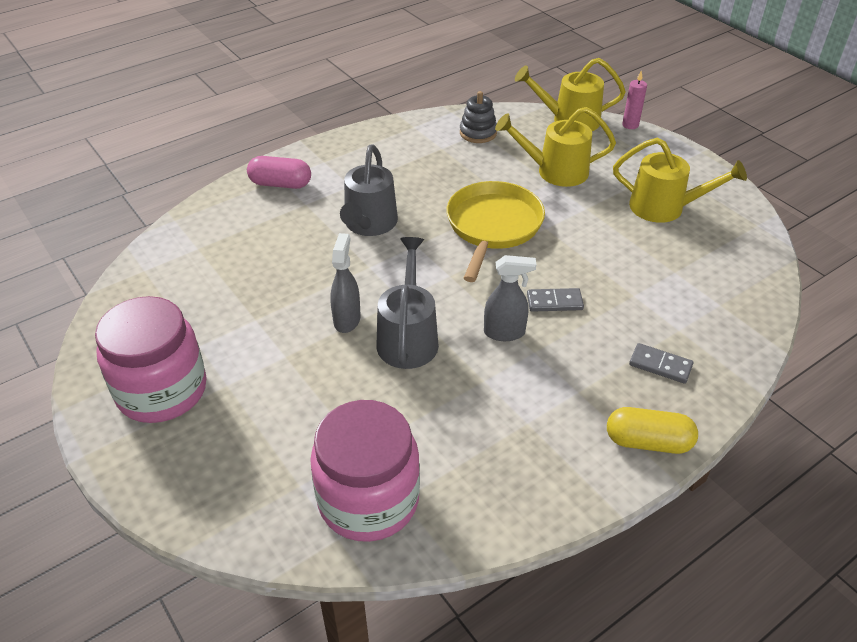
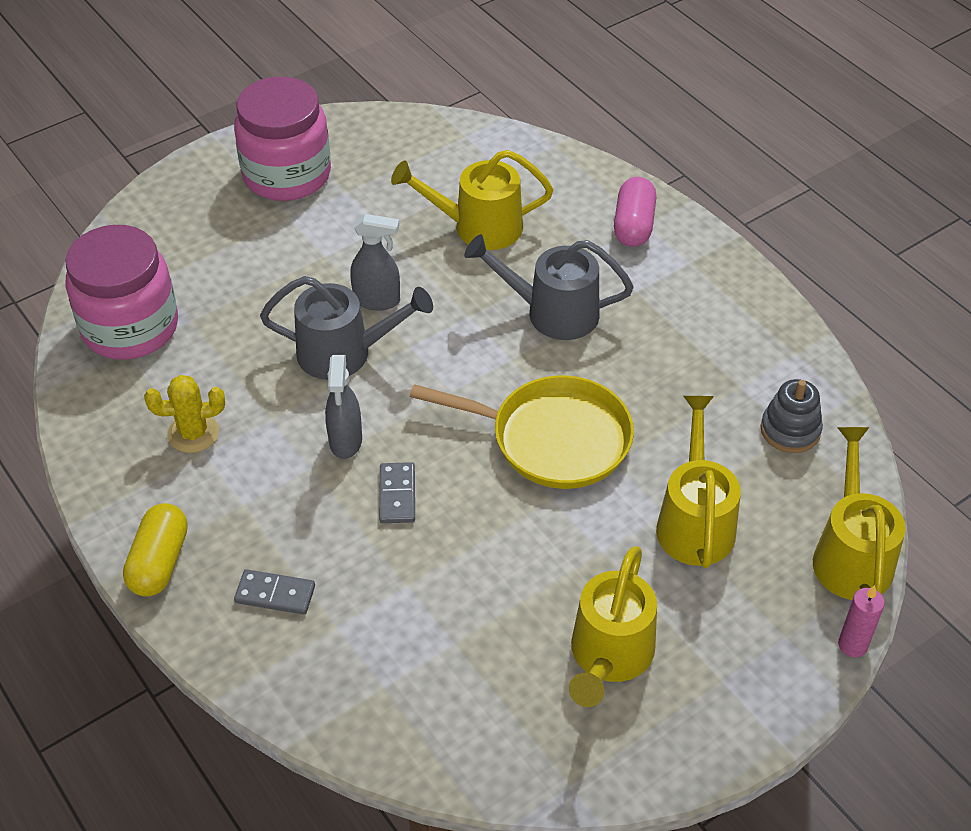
camera: 90 degrees right, 5 degrees up
grey domino [629,343,693,384] -> grey domino turned 75 degrees clockwise [234,569,315,615]
none -> yellow cactus [144,375,225,453]
none -> yellow watering can [391,150,553,250]

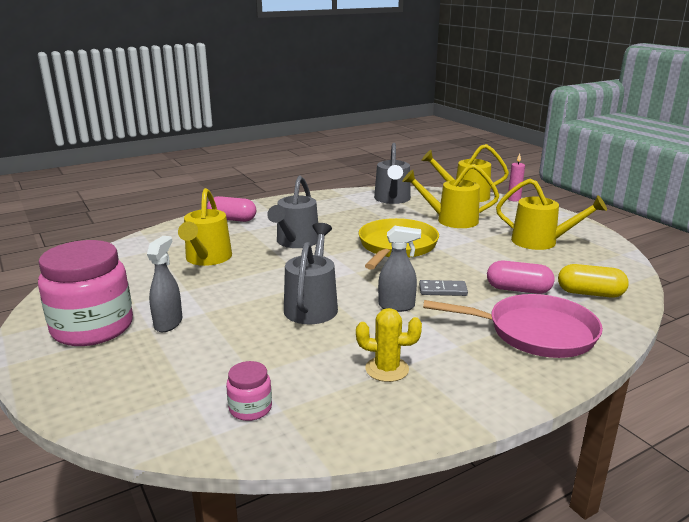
camera: 85 degrees left, 25 degrees down
pink jar [66,225,178,360] -> pink jar [226,361,272,421], size x0.45
yellow capsule [123,503,188,597] -> yellow capsule moved to [558,264,629,298]
yellow cactus [144,375,225,453] -> yellow cactus turned 75 degrees counterclockwise [356,308,422,382]
grey domino [234,569,315,615] -> pink pan [423,294,603,358]
grey spray bottle [350,214,400,311] -> grey spray bottle moved to [147,236,182,332]
grey stacking toy [761,379,823,453] -> grey watering can [374,143,411,204]
none -> pink capsule [487,260,554,294]

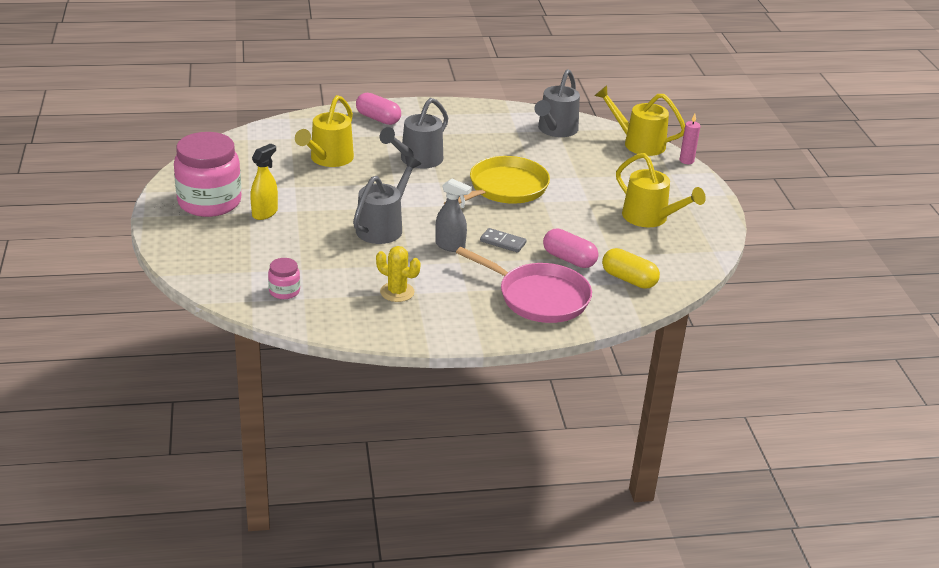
camera: 20 degrees right, 10 degrees up
grey spray bottle [147,236,182,332] -> yellow spray bottle [250,143,278,220]
yellow watering can [402,164,499,228] -> none

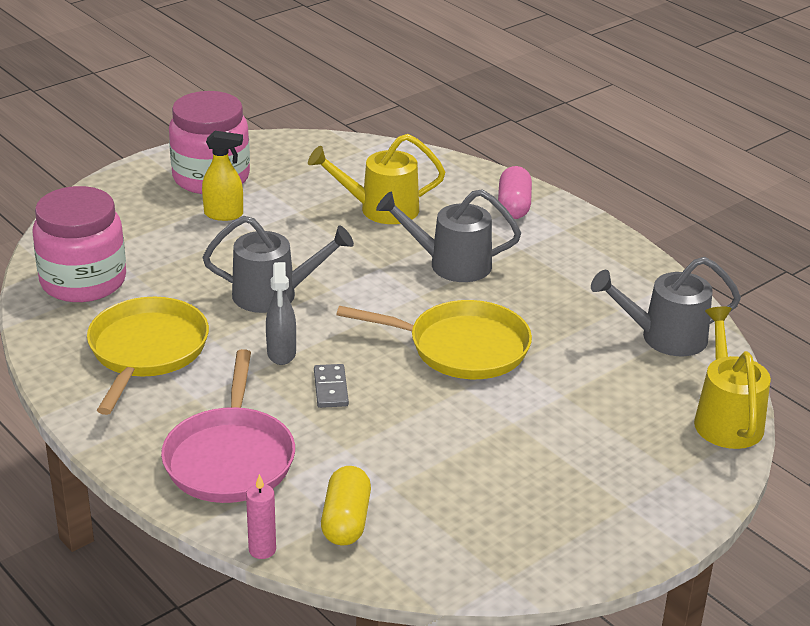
camera: 60 degrees right, 0 degrees up
pink jar [268,258,300,299] -> pink jar [32,186,126,302], size x2.24
yellow cactus [376,246,420,302] -> yellow pan [87,297,209,415]
pink capsule [543,229,599,268] -> none
yellow watering can [616,153,706,227] -> none
pink candle [680,114,700,164] -> pink candle moved to [246,474,276,559]

